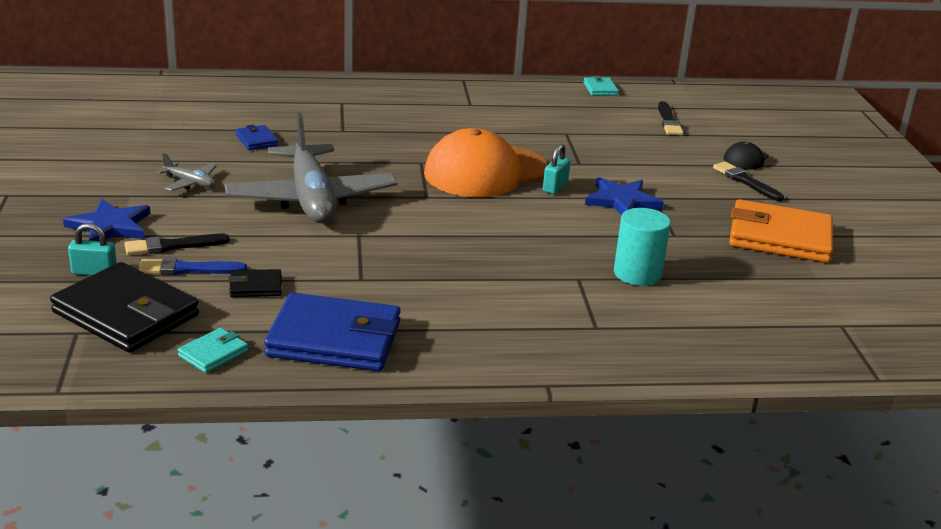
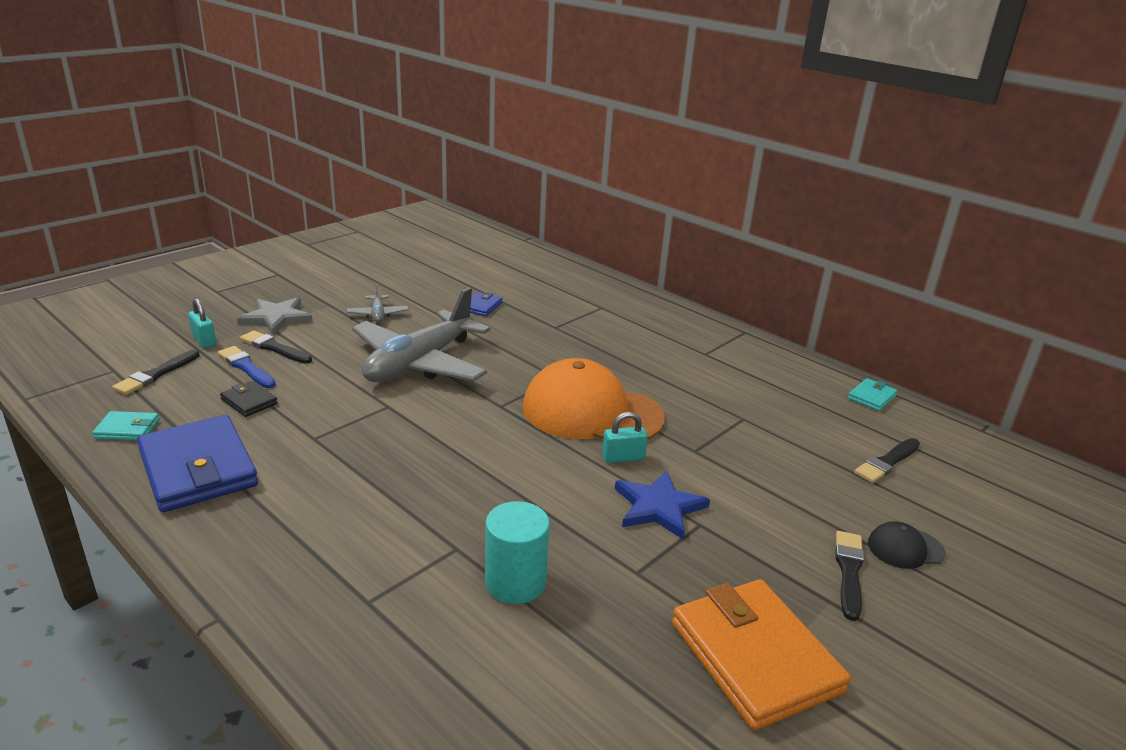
camera: 50 degrees right, 0 degrees up
black wallet [50,262,199,353] -> black brush [112,350,200,395]
blue star [63,199,150,241] -> grey star [237,297,313,335]

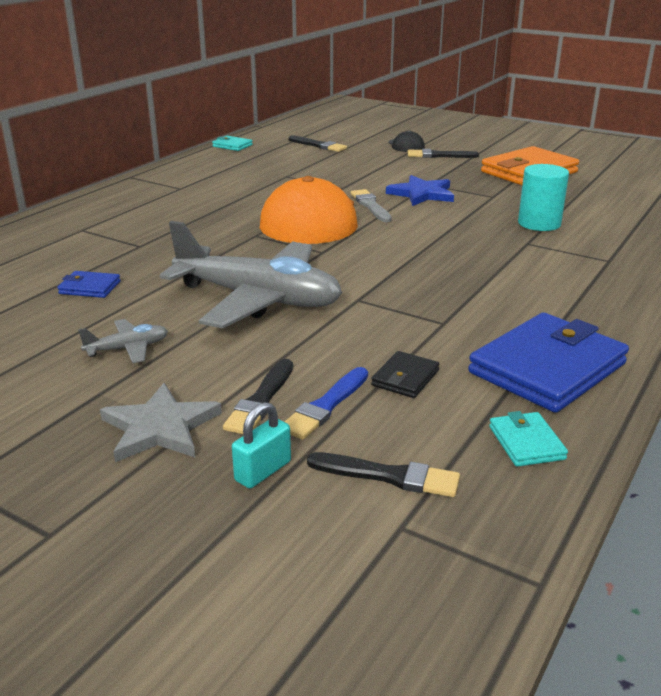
camera: 100 degrees left, 0 degrees up
turquoise padlock [602,412,648,463] -> grey brush [351,189,392,222]

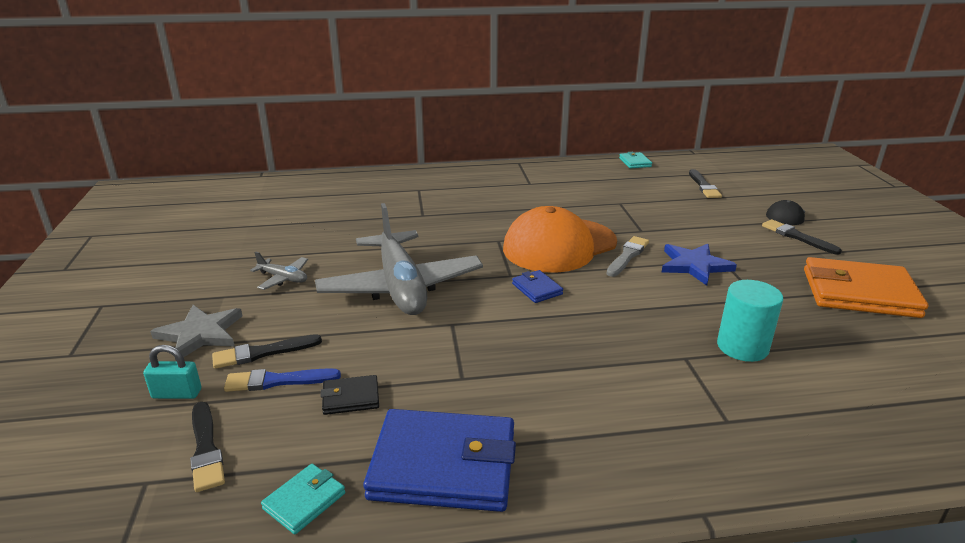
camera: 50 degrees right, 0 degrees up
blue wallet [58,271,121,298] -> blue wallet moved to [512,270,563,303]

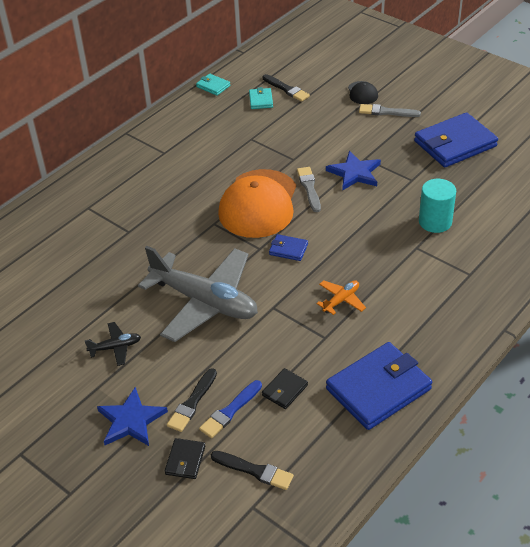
camera: 40 degrees left, 15 degrees up
turquoise padlock [143,345,201,399] -> black wallet [165,438,205,479]
grey star [150,305,242,361] -> blue star [97,387,168,446]
grey plane [250,251,308,290] -> black plane [85,322,141,366]
turquoise wallet [261,464,345,534] -> turquoise wallet moved to [249,87,273,109]
black brush [762,219,842,255] -> grey brush [359,104,421,117]
orange wallet [804,257,928,318] -> blue wallet [414,112,498,167]
none -> orange plane [317,281,366,315]

